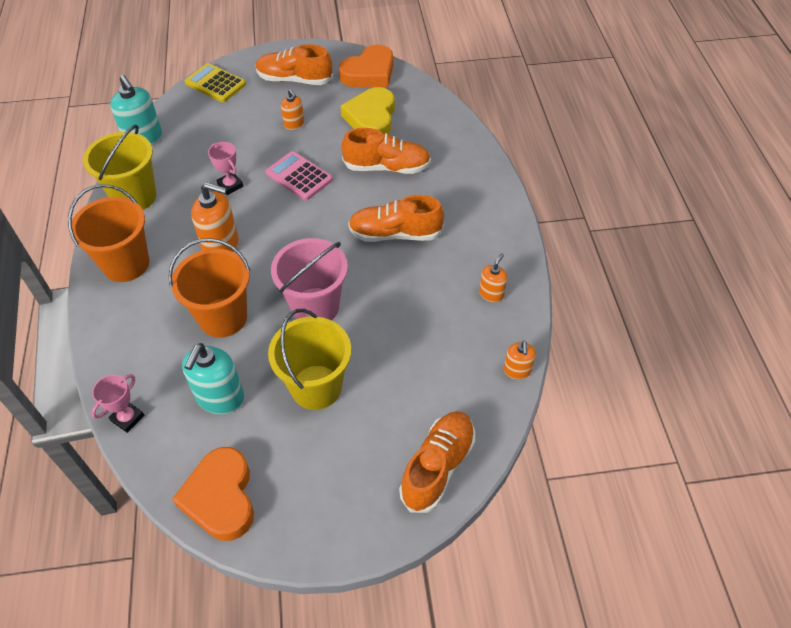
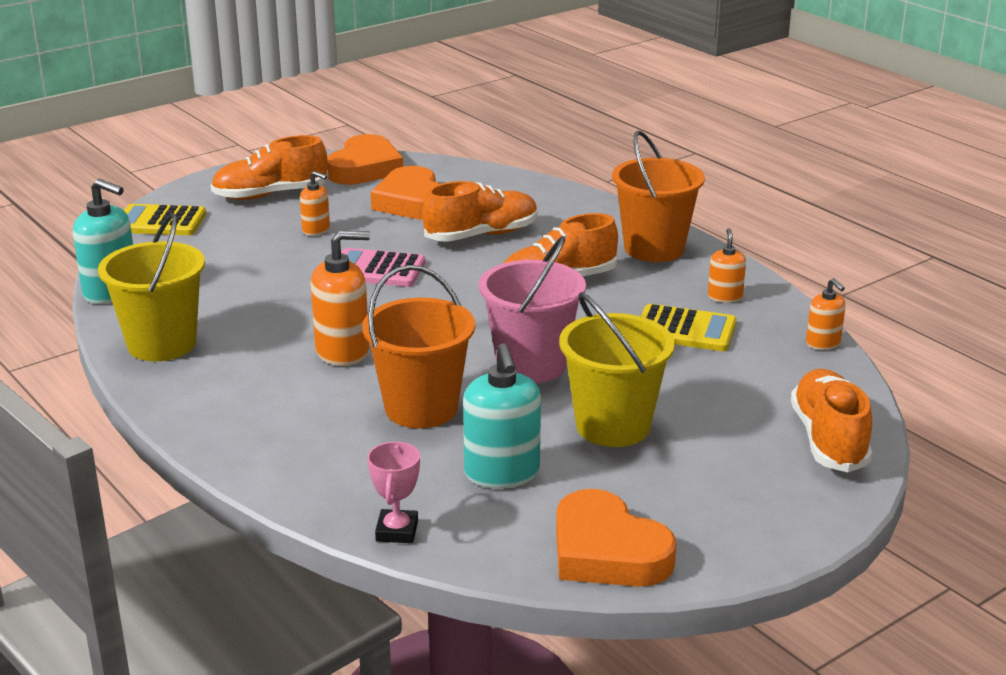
camera: 30 degrees left, 25 degrees down
orange bucket [68,184,149,282] -> orange bucket moved to [612,131,705,262]
pink trophy [208,142,243,195] -> none
yellow heart [341,87,395,135] -> orange heart [371,166,441,220]
none -> yellow calculator [641,304,737,351]

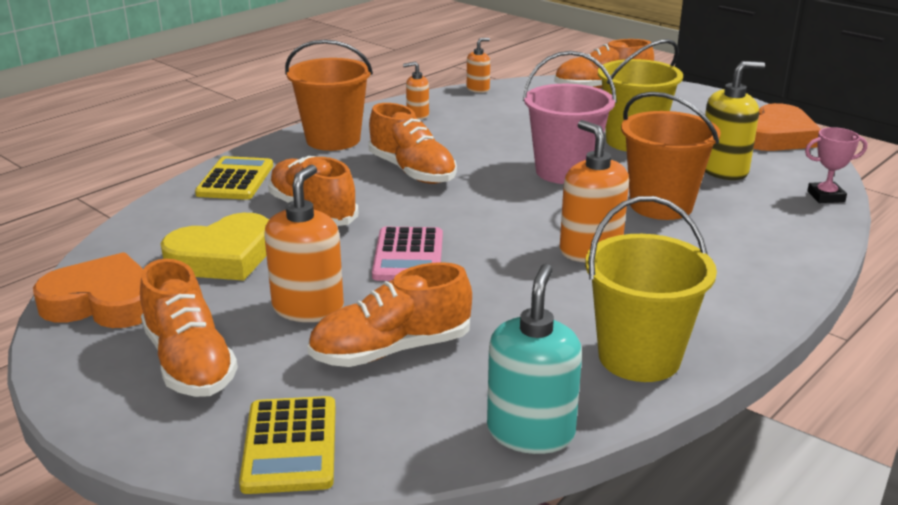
camera: 100 degrees left, 0 degrees up
orange soap dispenser [300,171,330,236] -> orange soap dispenser [264,165,344,322], size x1.77
orange heart [371,166,441,220] -> yellow heart [161,213,269,281]
turquoise soap dispenser [463,343,541,489] -> yellow soap dispenser [705,61,765,180]
yellow calculator [641,304,737,351] -> yellow calculator moved to [195,156,273,200]
none -> orange shoe [307,262,472,367]

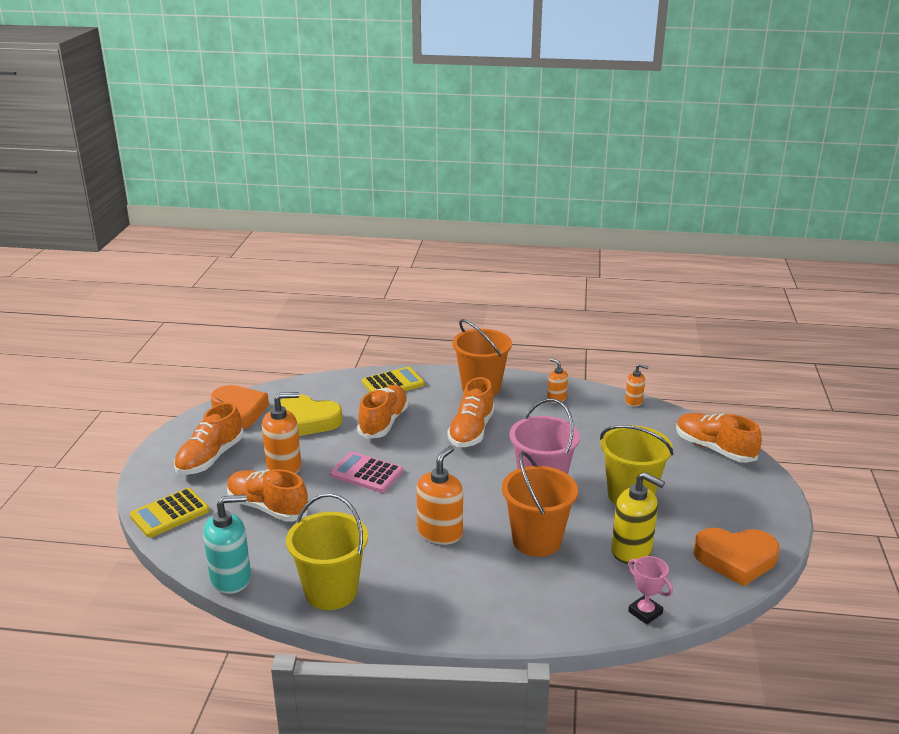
camera: 55 degrees right, 0 degrees up
pink calculator [372,227,443,281] -> pink calculator turned 60 degrees clockwise [330,452,403,493]

